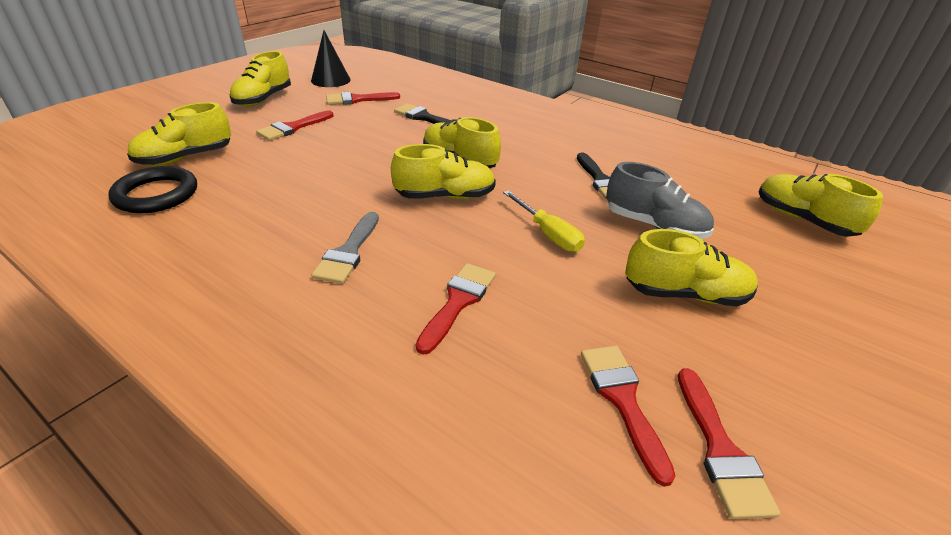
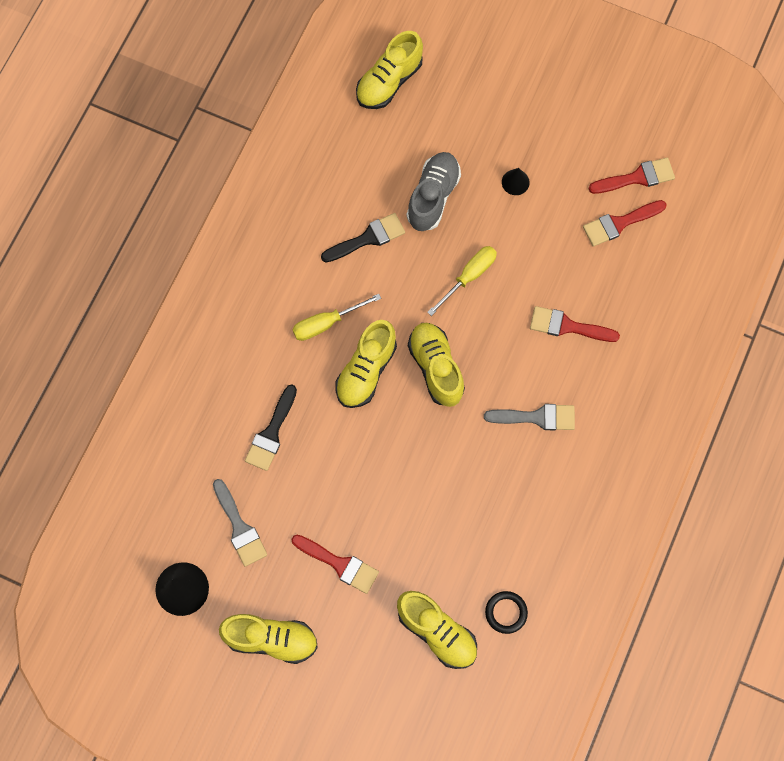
camera: 100 degrees left, 35 degrees up
black ring [108,166,197,213] -> black ring [485,591,528,634], size x0.59
red brush [326,92,400,105] -> grey brush [213,479,267,567]
yellow shoe [625,229,758,306] -> black cone [502,168,530,195]
none -> yellow screwdriver [292,294,381,341]

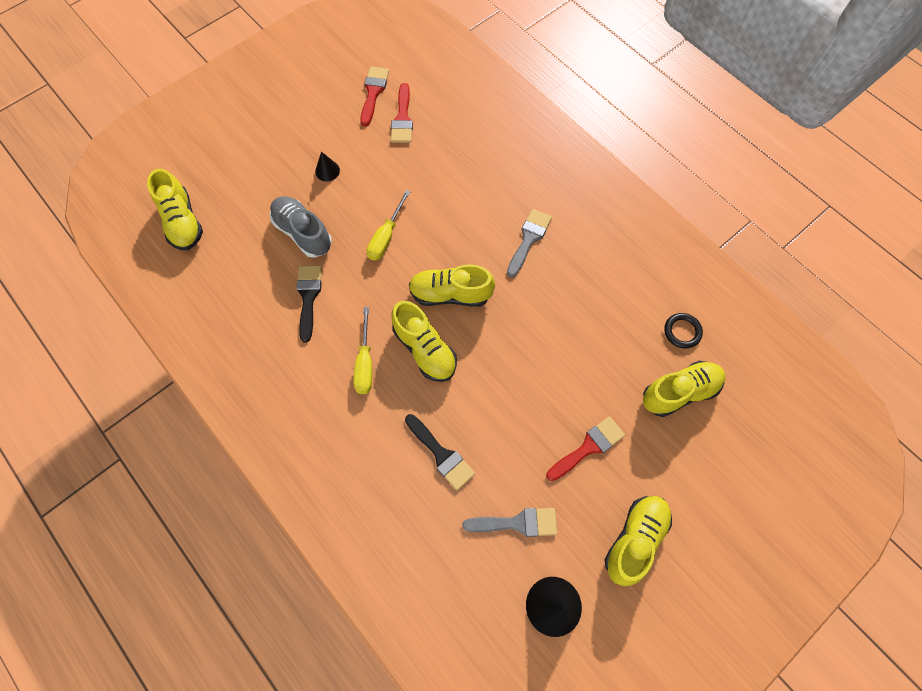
camera: 65 degrees left, 5 degrees down
yellow screwdriver [427,246,497,316] -> yellow screwdriver turned 135 degrees counterclockwise [366,190,410,261]
red brush [530,306,620,342] -> none

